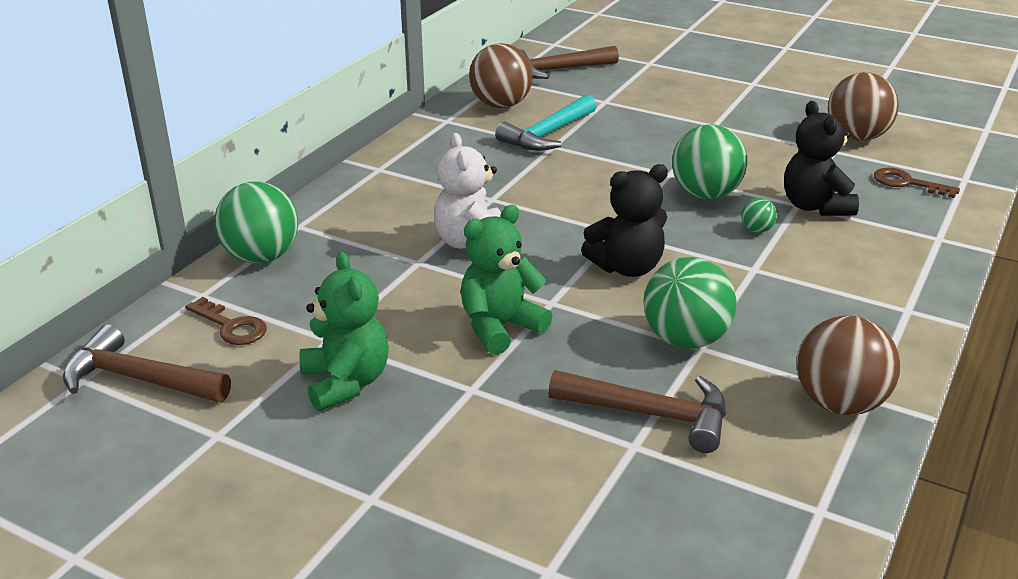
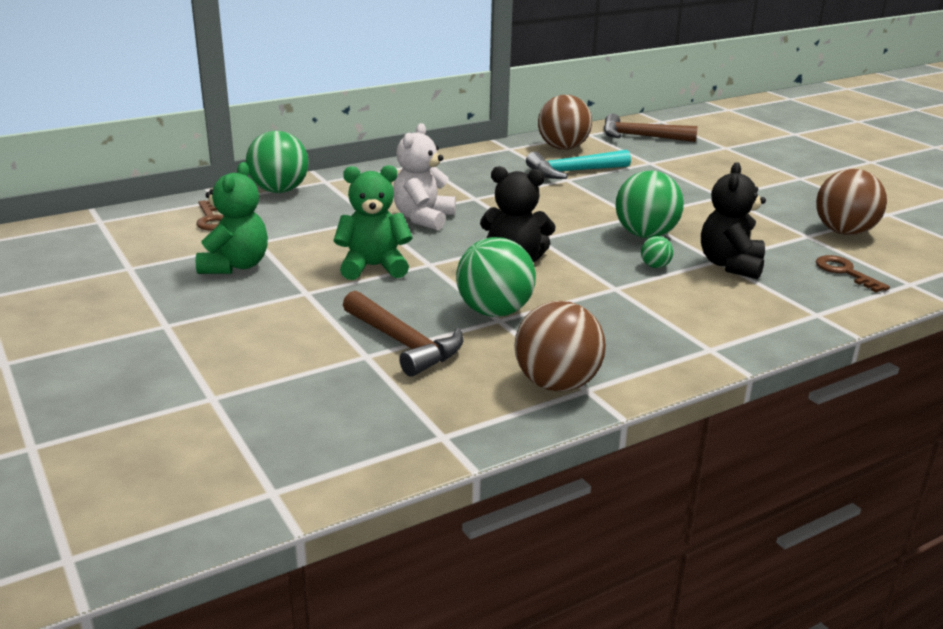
camera: 30 degrees right, 5 degrees down
brown hammer [63,324,231,402] -> none

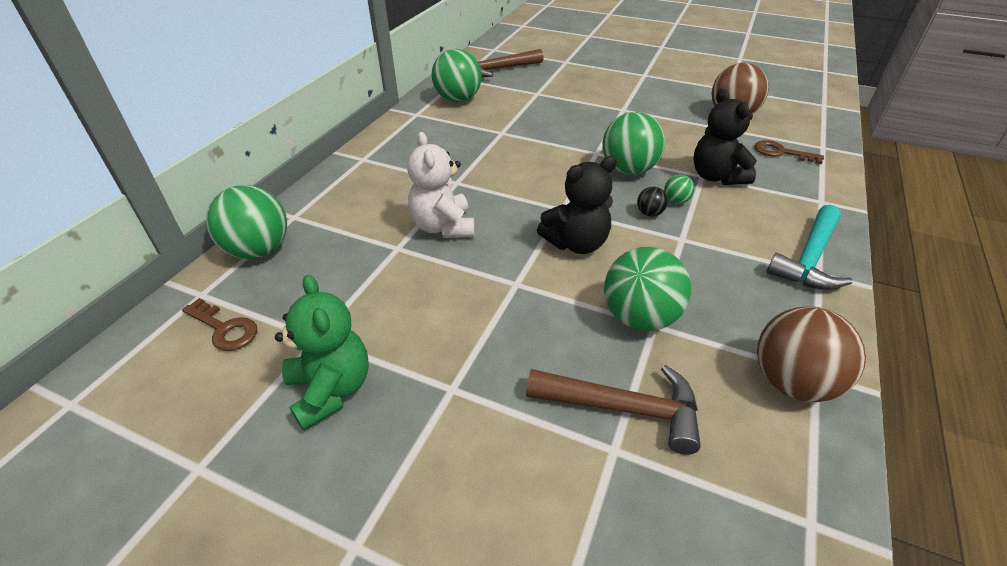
camera: 35 degrees left, 15 degrees up
green teddy bear [334,165,413,280] -> none
turquoise hammer [526,150,631,179] -> turquoise hammer moved to [766,205,853,290]
brown ball [538,95,592,150] -> green ball [431,49,482,102]
none -> black ball [637,187,668,217]

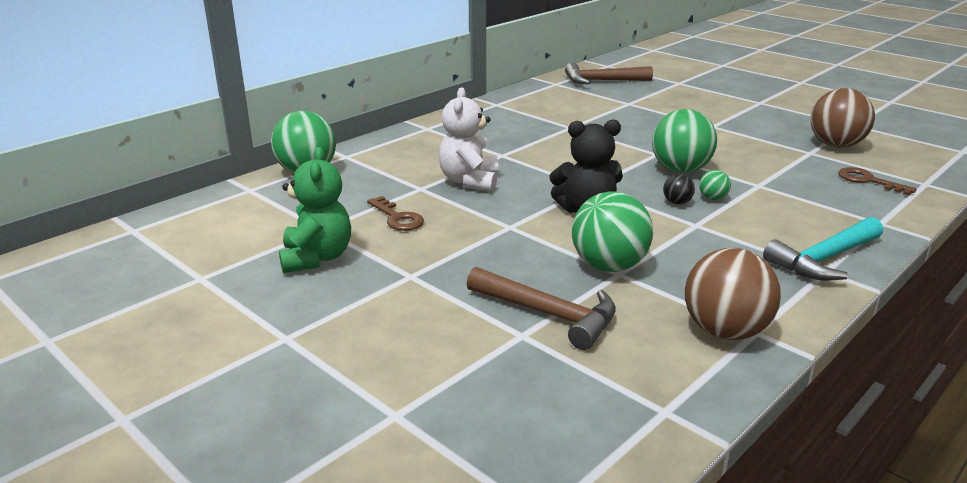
camera: 20 degrees right, 15 degrees down
brown key [182,298,257,351] -> brown key moved to [367,196,424,231]
green ball [431,49,482,102] -> none
black teddy bear [693,89,756,185] -> none

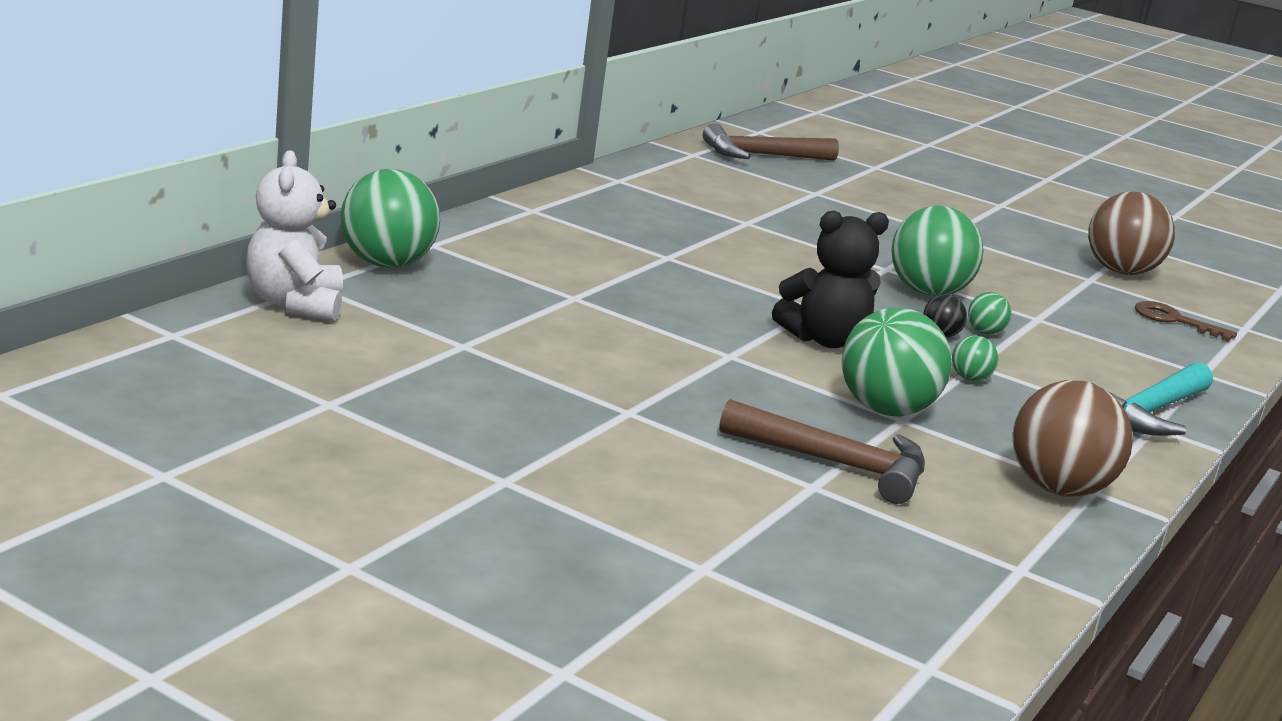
camera: 15 degrees left, 5 degrees down
green teddy bear [279,147,351,273] -> none
brown key [367,196,424,231] -> none
white teddy bear [439,87,498,191] -> white teddy bear moved to [246,150,343,321]
none -> green ball [952,335,999,381]

